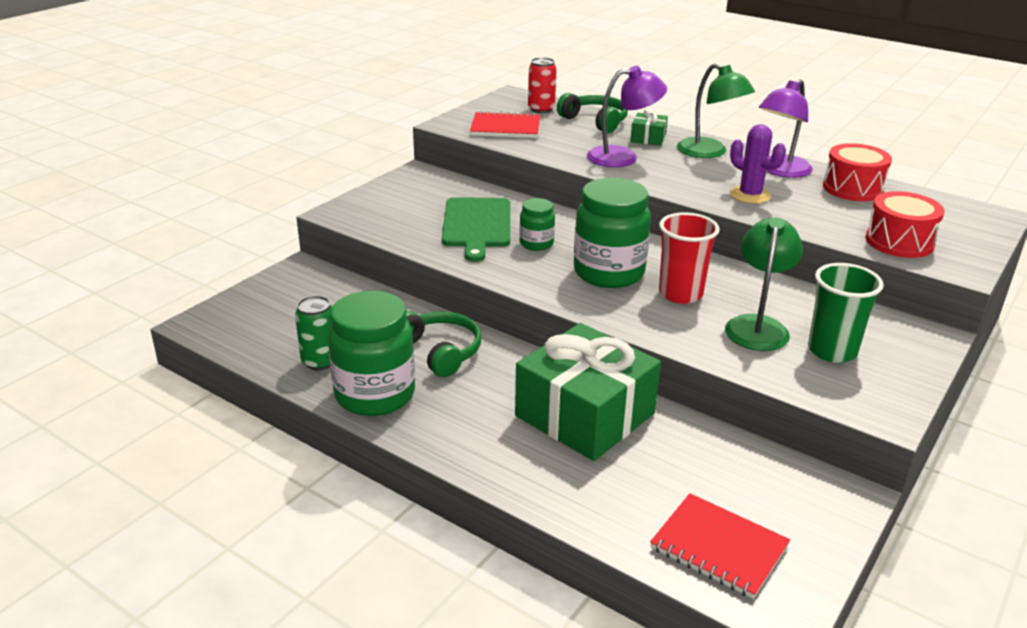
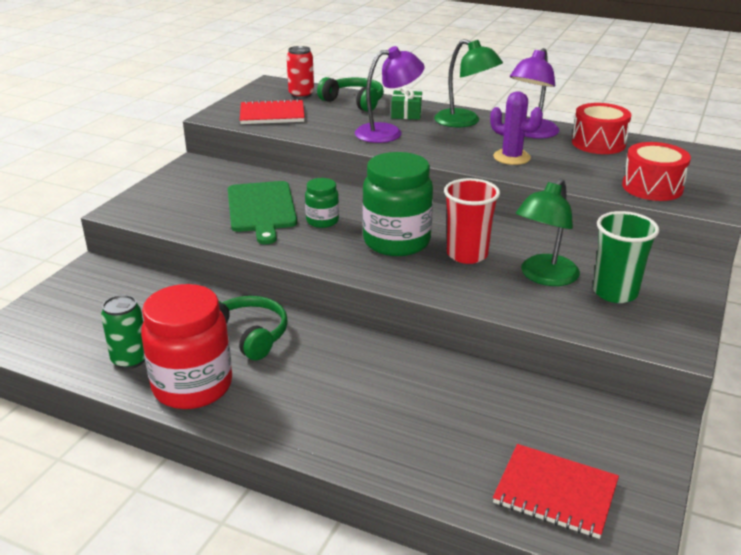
camera: 10 degrees left, 0 degrees up
green jar [328,291,415,416] -> red jar [141,284,232,409]
green gift [515,323,661,461] -> none
green lamp [725,218,803,351] -> green lamp turned 150 degrees counterclockwise [516,179,580,286]

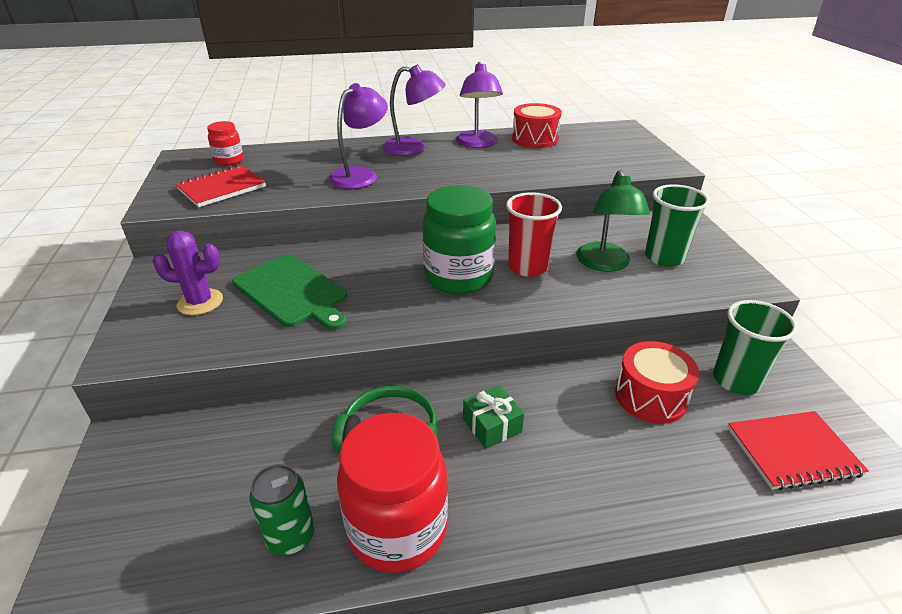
camera: 35 degrees left, 5 degrees up
red can [287,46,314,99] -> red jar [207,121,243,166]
green jar [305,178,339,228] -> none
green headphones [317,77,384,112] -> none
green gift [391,86,422,120] -> green gift moved to [463,385,524,449]
green lamp [434,39,503,127] -> purple lamp [382,64,446,156]
purple cactus [490,91,543,165] -> purple cactus moved to [152,231,223,315]
red drum [622,142,691,201] -> red drum moved to [615,341,699,424]
none -> green cup [713,300,798,395]

